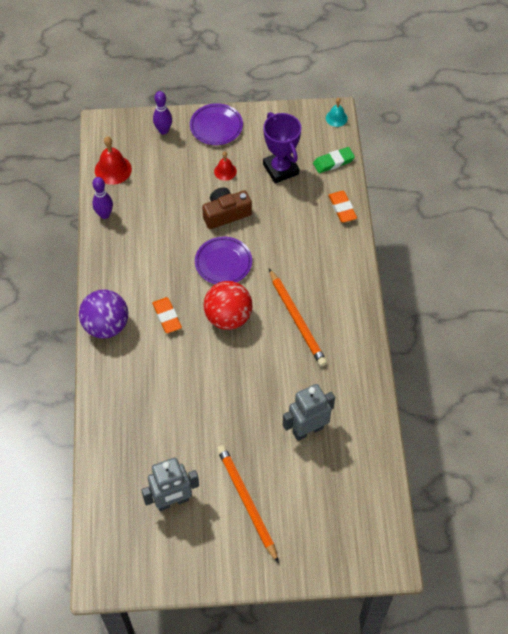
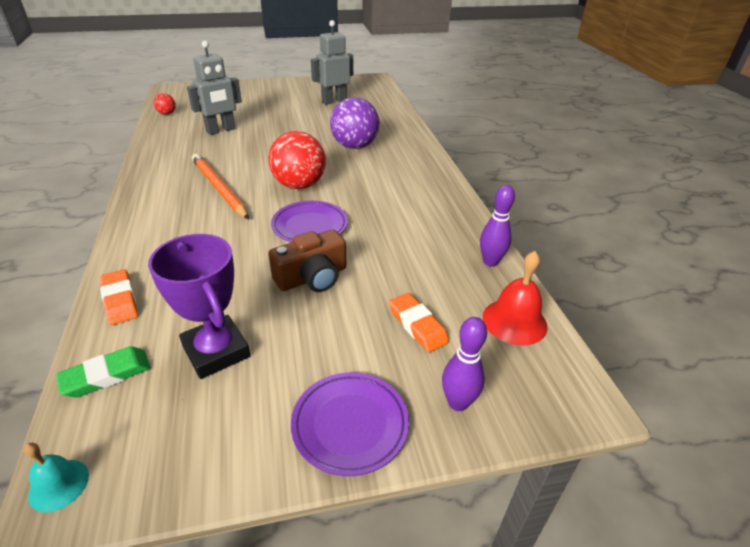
camera: 170 degrees right, 20 degrees down
purple ball [79,289,128,339] -> purple ball moved to [330,97,380,149]
orange eraser [152,297,182,333] -> orange eraser moved to [389,293,449,352]
red bell [214,152,237,181] -> none
orange pencil [217,445,279,564] -> none
none -> red ball [154,93,176,115]

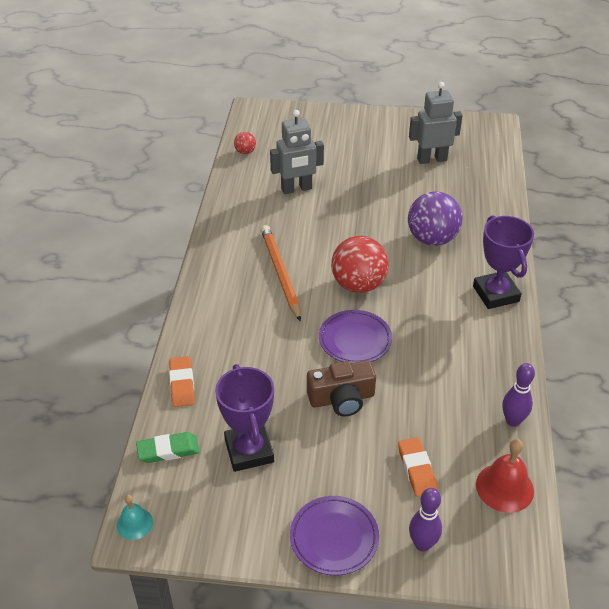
camera: 20 degrees right, 5 degrees up
none -> purple trophy [473,215,534,309]

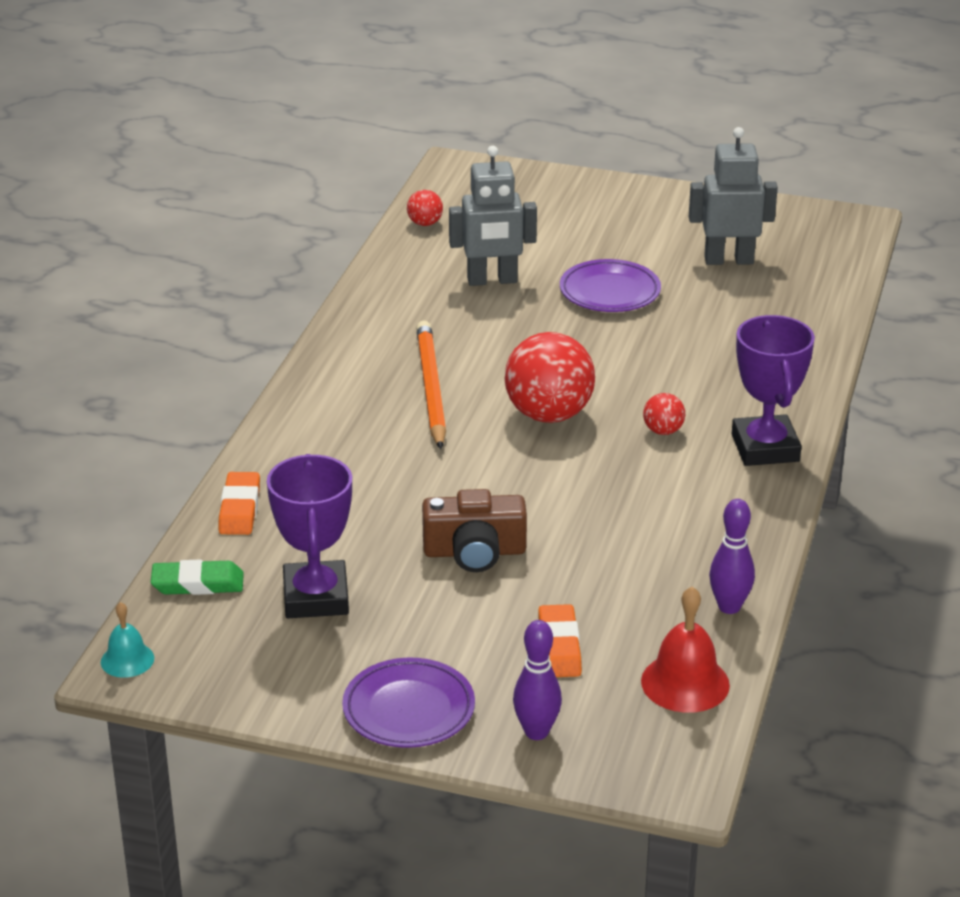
camera: 10 degrees right, 10 degrees down
purple plate [319,310,392,363] -> purple plate moved to [560,259,661,312]
purple ball [408,191,463,246] -> none
none -> red ball [643,393,685,435]

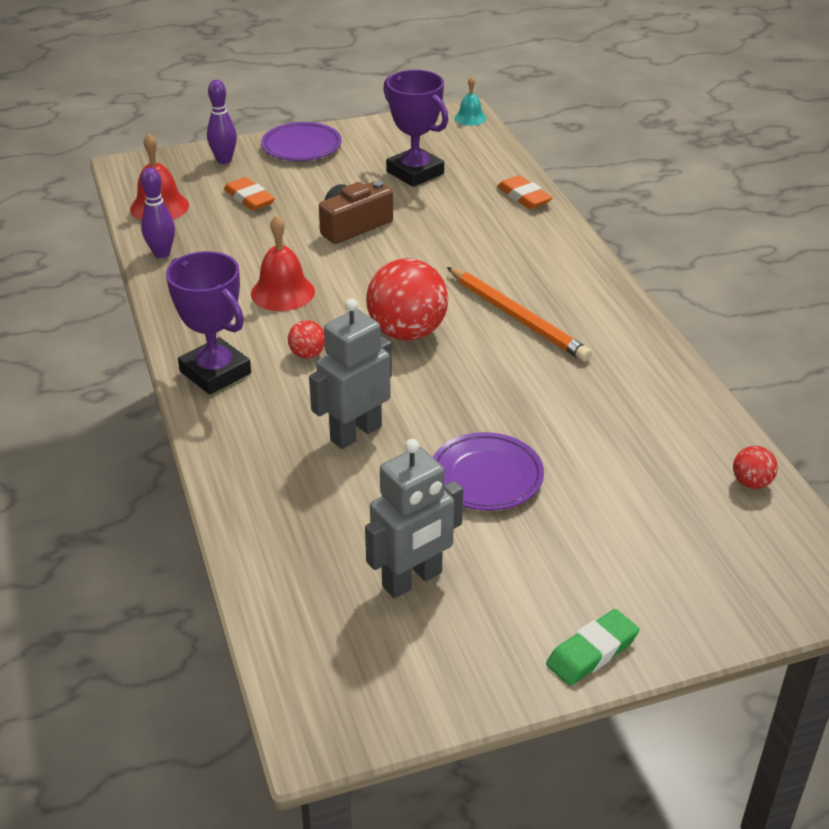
camera: 145 degrees right, 5 degrees up
green eraser [151,560,244,595] -> green eraser moved to [546,609,640,686]
grey robot [449,146,537,286] -> grey robot moved to [309,299,392,449]
none -> red bell [251,215,315,311]

